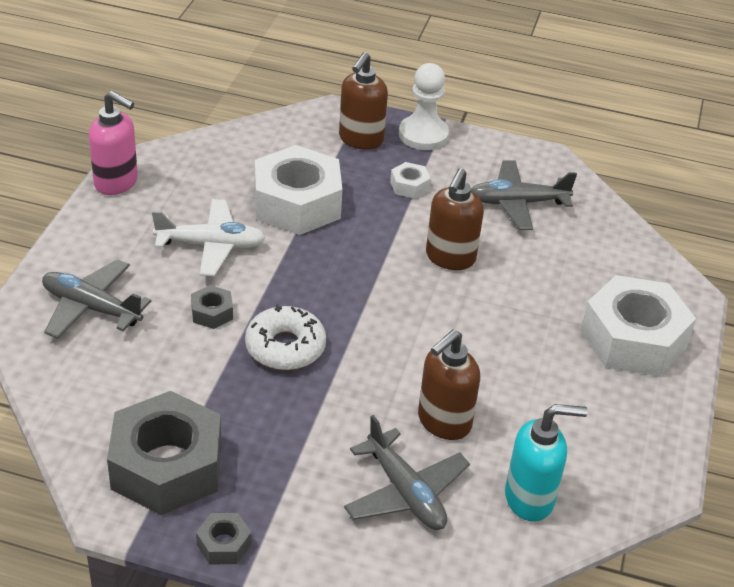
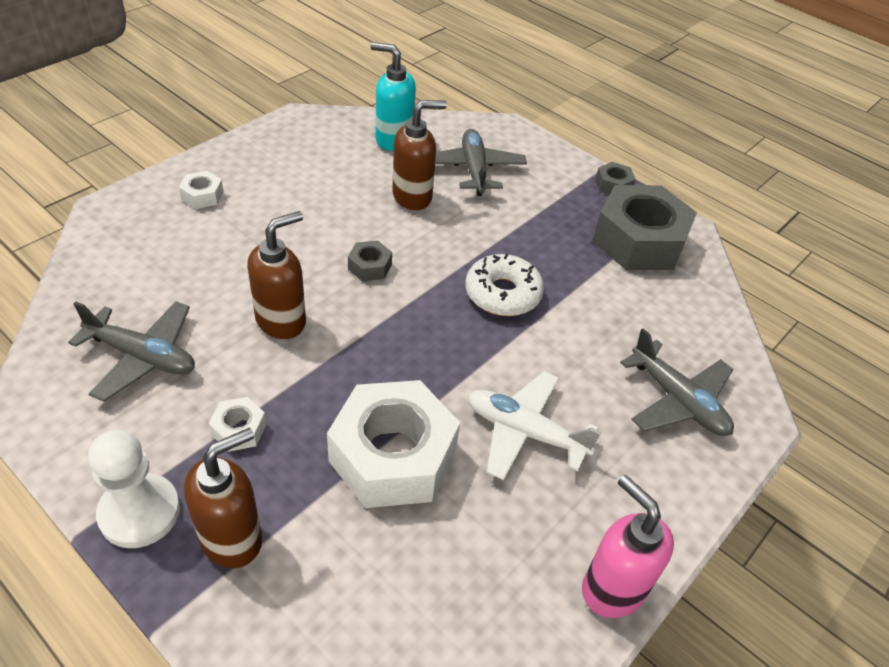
camera: 155 degrees left, 5 degrees up
grey nut [191,285,233,329] -> grey nut moved to [348,241,392,281]
white nut [581,275,696,376] -> white nut [179,171,223,209], size x0.43

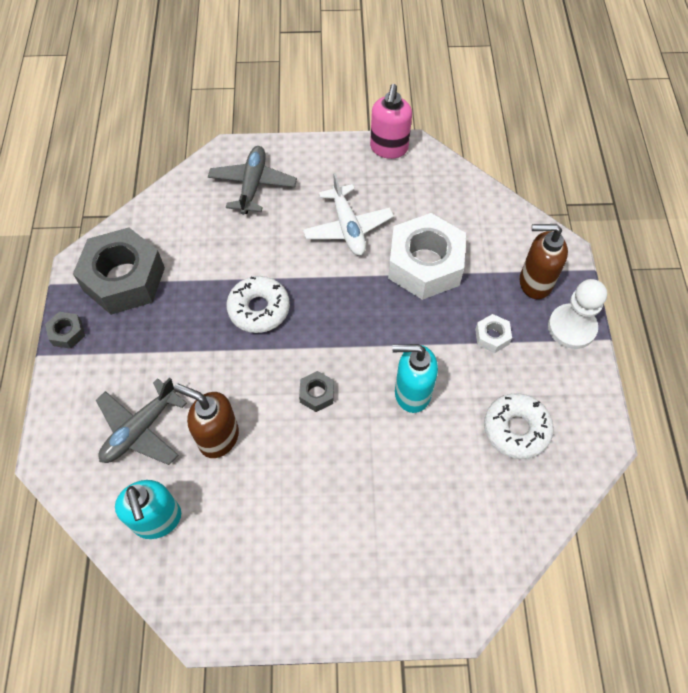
camera: 130 degrees left, 15 degrees up
grey plane [68,301,195,402] -> white donut [484,393,554,459]
white nut [179,171,223,209] -> none
brown soap dispenser [247,211,306,339] -> turquoise soap dispenser [392,344,438,413]

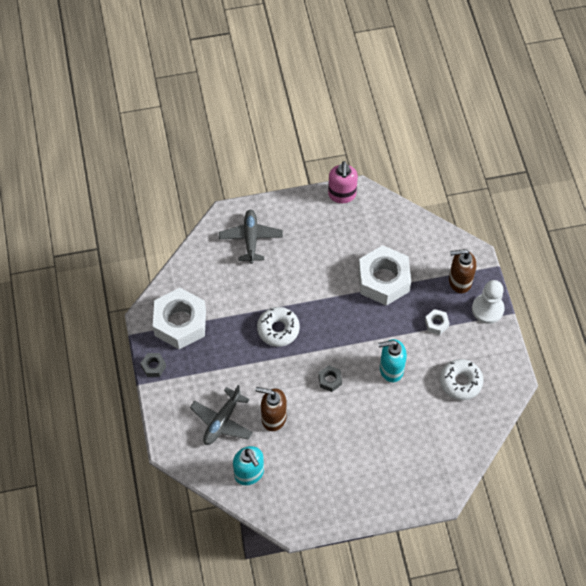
camera: 10 degrees left, 0 degrees up
grey nut [73,227,165,315] -> white nut [153,288,206,349]
white plane [303,173,394,255] -> none

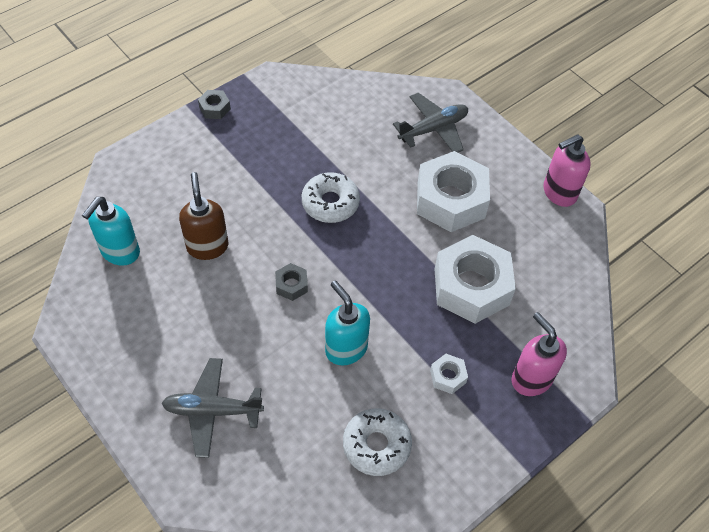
camera: 60 degrees right, 5 degrees down
white nut [153,288,206,349] -> white nut moved to [417,151,490,232]
grey plane [190,385,253,445] -> grey plane moved to [162,358,264,458]
brown soap dispenser [449,249,476,293] -> pink soap dispenser [512,312,567,396]
white pawn [472,280,504,324] -> none

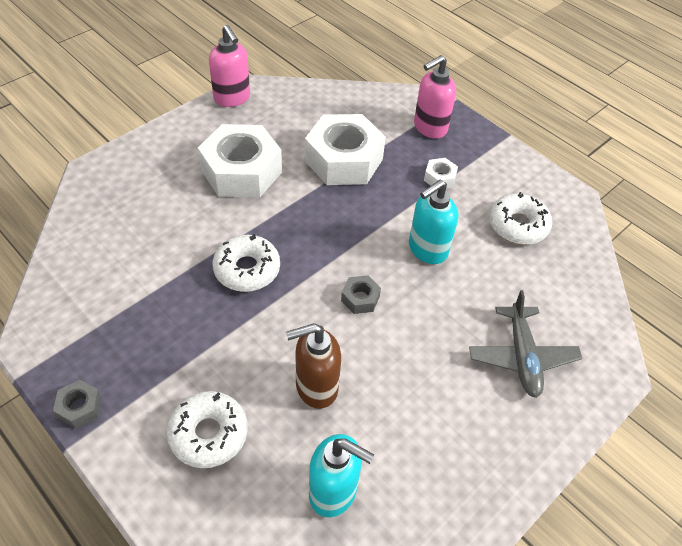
camera: 95 degrees left, 5 degrees down
grey plane [393,93,468,152] -> none
none -> white donut [167,391,248,468]

